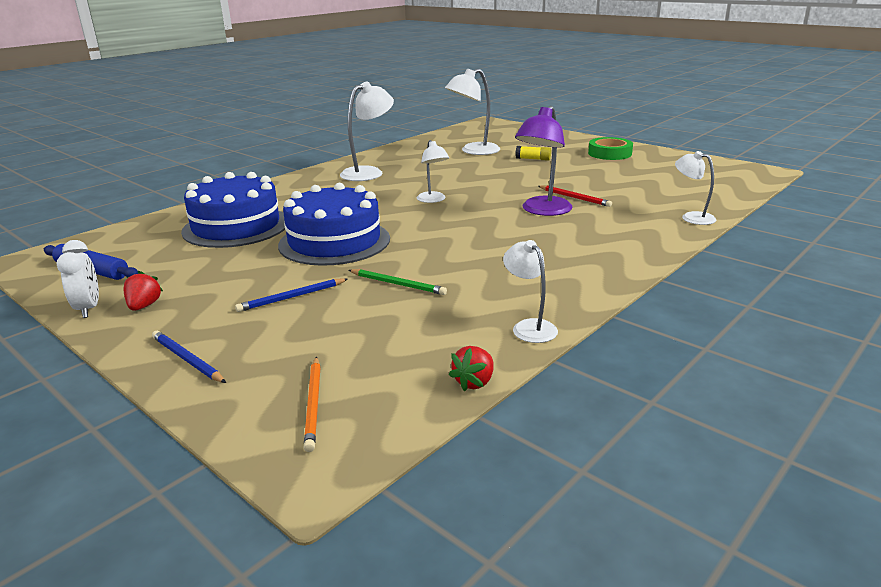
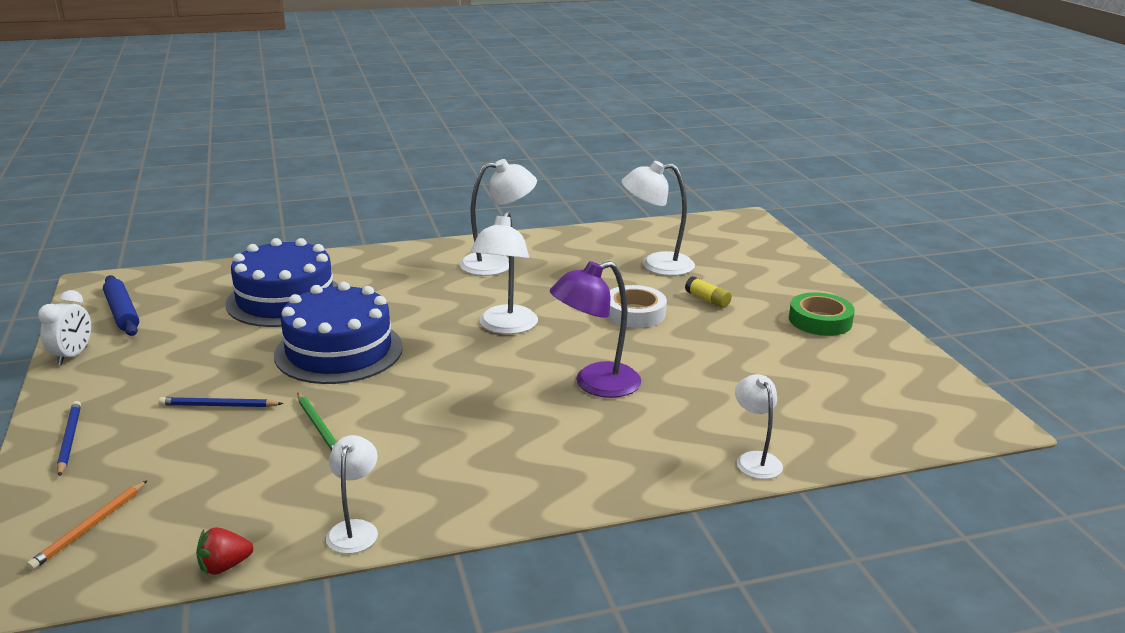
camera: 30 degrees right, 0 degrees up
red strawberry [123,271,163,311] -> none
white lamp [417,140,449,203] -> white lamp [470,211,538,334], size x1.62
red pencil [538,186,612,207] -> none
none -> white tape [606,285,667,328]

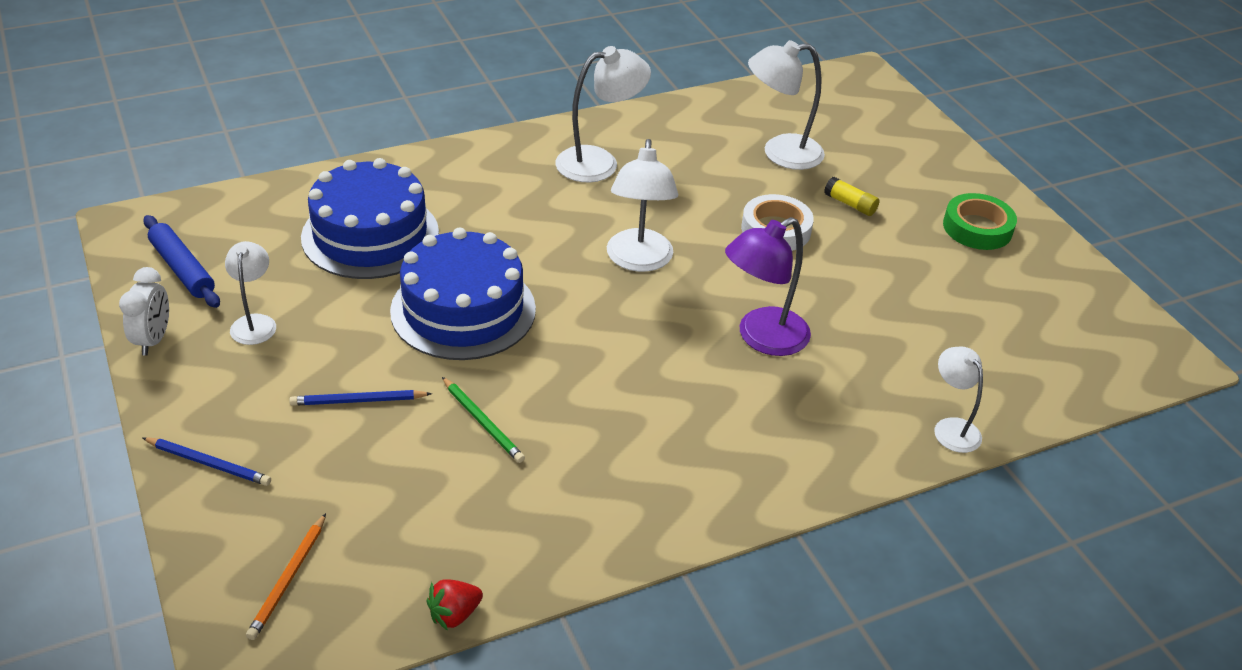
camera: 10 degrees left, 15 degrees up
blue pencil [57,401,81,476] -> blue pencil turned 135 degrees clockwise [142,437,271,486]
white lamp [326,435,378,554] -> white lamp moved to [225,241,276,345]

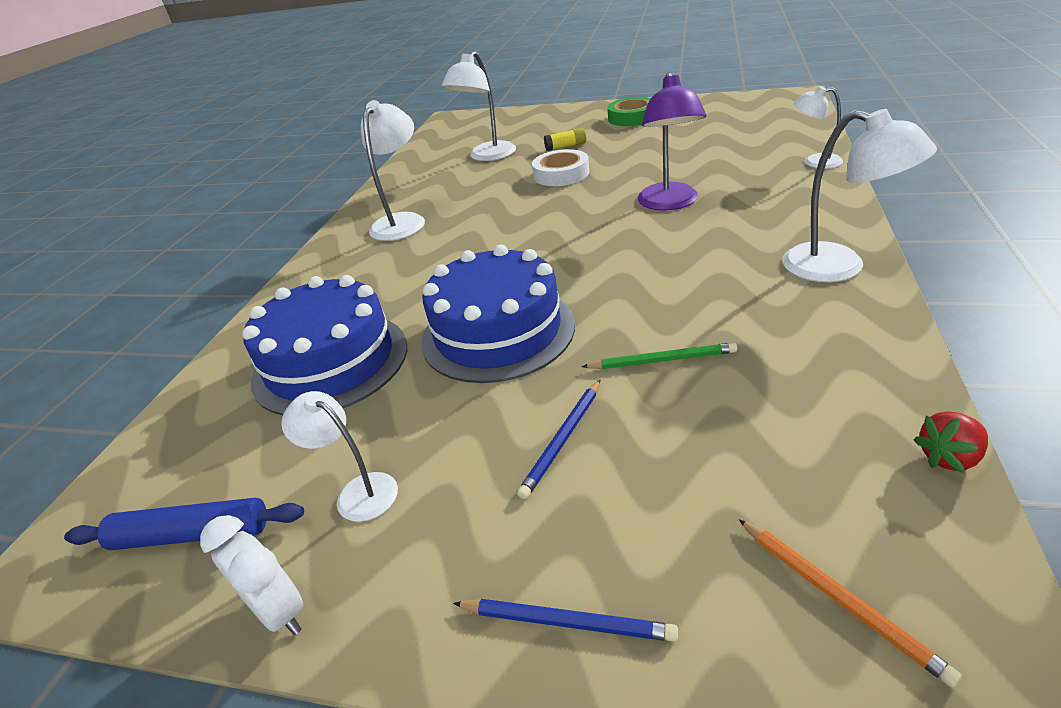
camera: 45 degrees left, 5 degrees down
blue pencil [142,437,271,486] -> blue pencil turned 45 degrees clockwise [453,599,678,642]
red strawberry [427,580,483,631] -> red strawberry turned 60 degrees clockwise [913,411,988,473]
white lamp [607,139,678,272] -> white lamp moved to [783,109,937,282]

